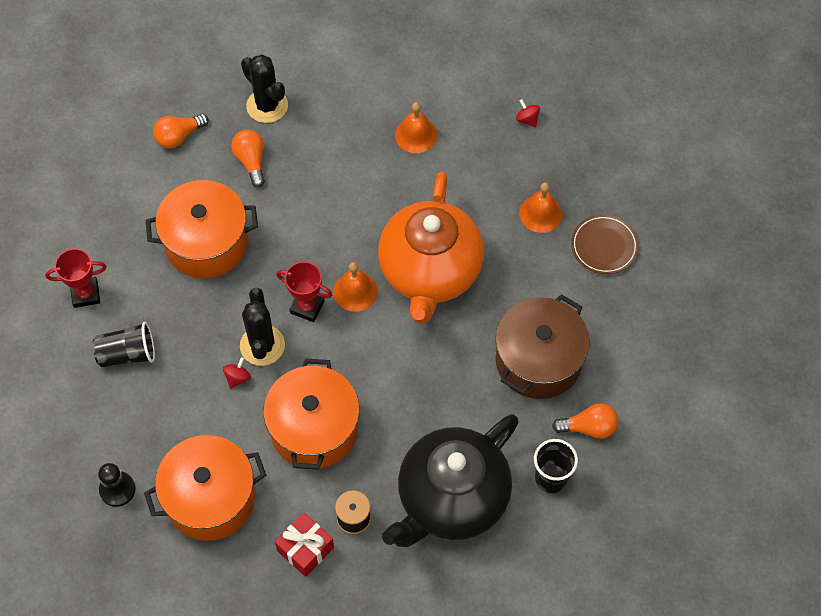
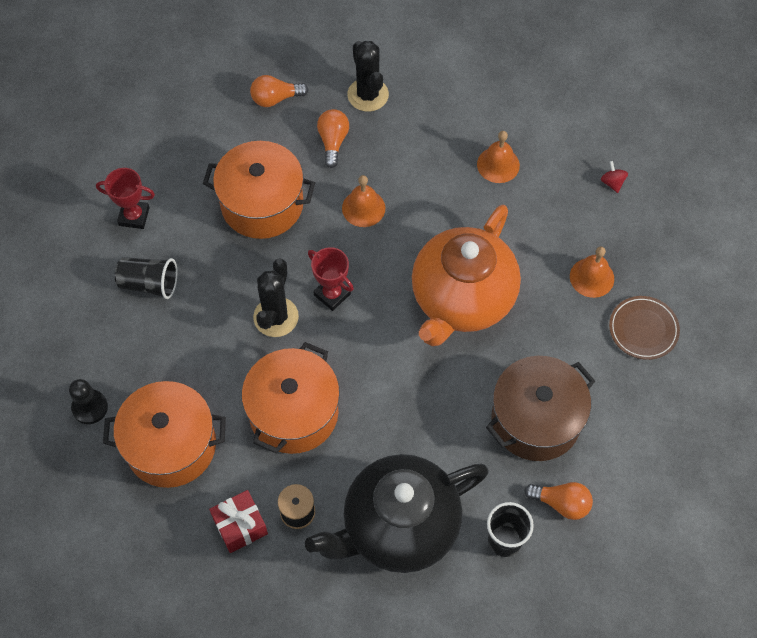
camera: 20 degrees right, 0 degrees up
red spinning top [223,357,251,389] -> none
orange bell [333,262,378,312] -> orange bell moved to [342,175,385,227]

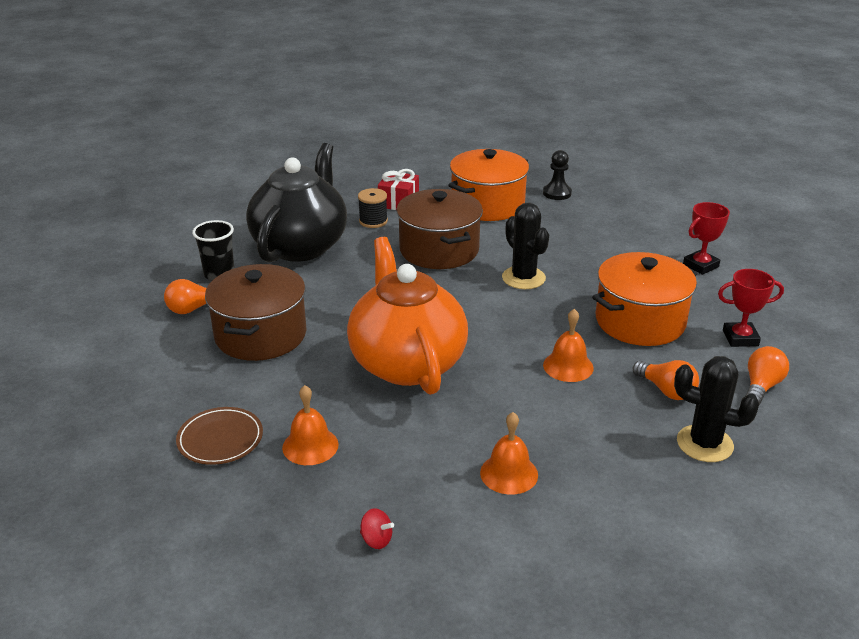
camera: 135 degrees right, 30 degrees down
black cup [115,257,178,299] -> none
orange pot [242,342,340,454] -> brown pot [396,189,483,269]
red trophy [308,247,354,311] -> red trophy moved to [718,269,784,347]

